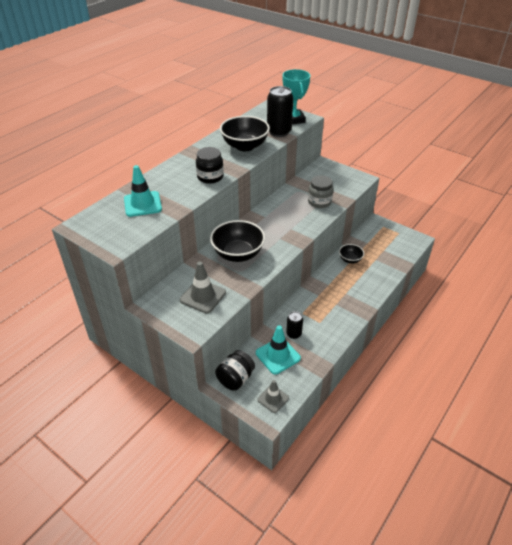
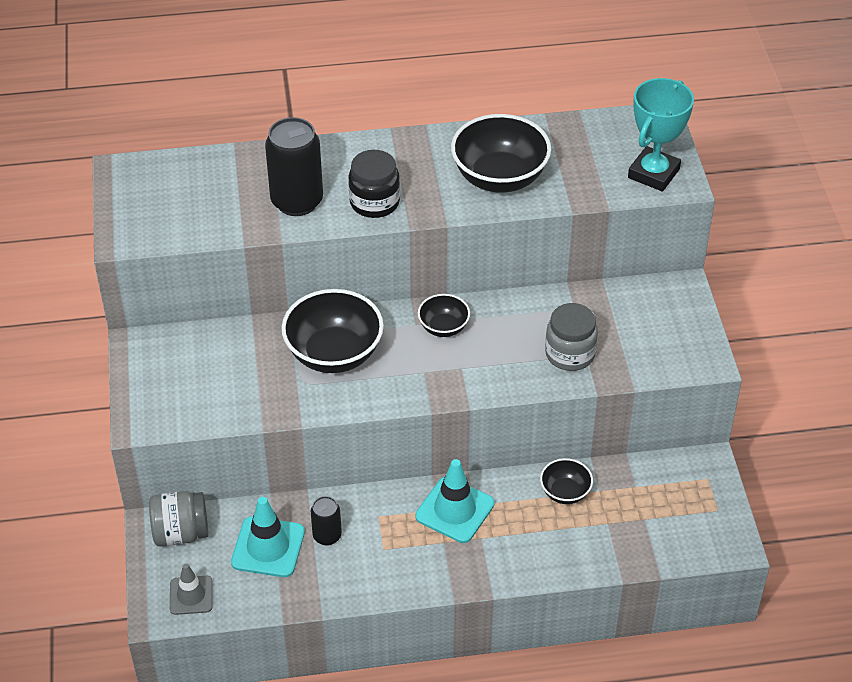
camera: 45 degrees right, 5 degrees up
turquoise traffic cone [124,165,162,217] -> turquoise traffic cone moved to [415,459,494,543]
grey traffic cone [180,262,226,314] -> none
black jar [215,350,255,391] -> grey jar [149,491,208,547]
black can [267,86,293,137] -> black can moved to [265,117,323,216]
none -> black bowl [418,294,470,337]

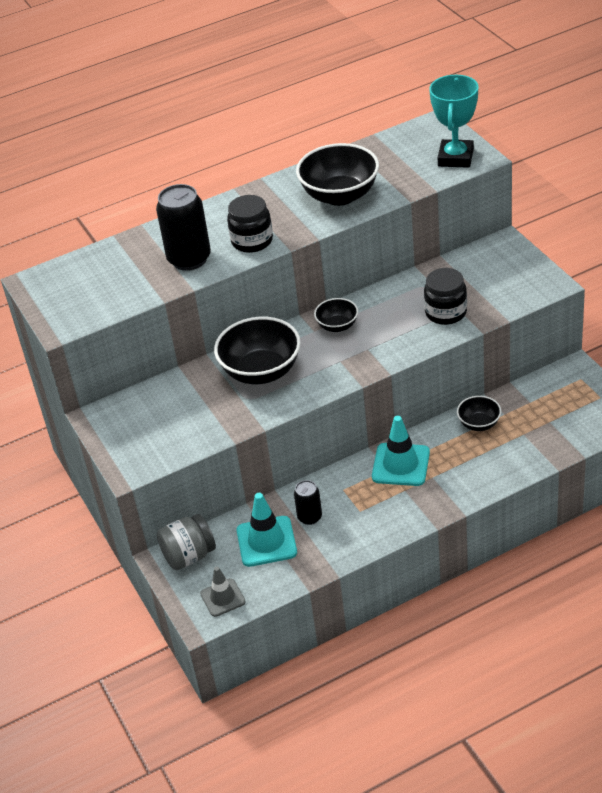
camera: 15 degrees left, 5 degrees down
grey jar [545,303,598,371] -> black jar [424,268,467,325]

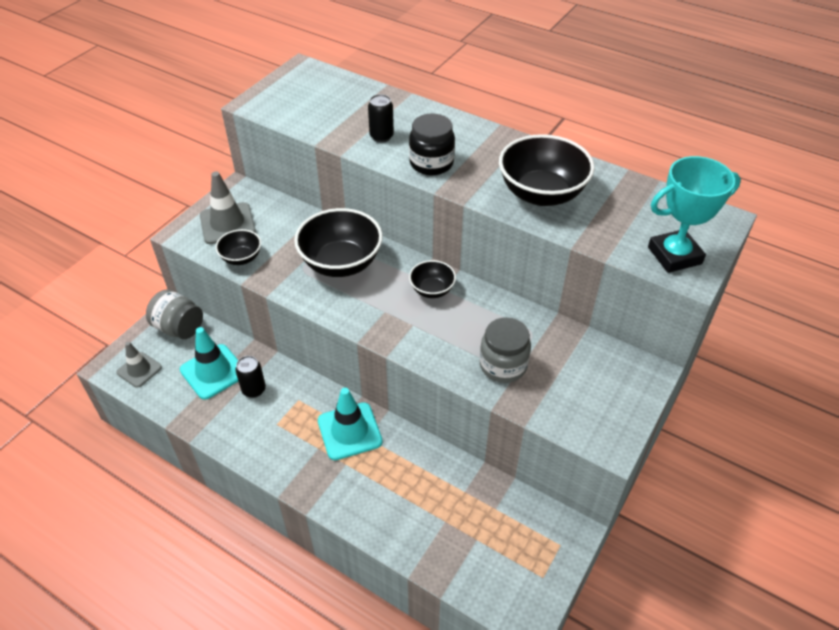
camera: 55 degrees right, 5 degrees up
black can [156,184,211,271] -> black can [368,94,394,142], size x0.54
black jar [424,268,467,325] -> grey jar [479,317,531,383]
black bowl [457,396,501,431] -> black bowl moved to [216,229,261,265]
none -> grey traffic cone [200,172,256,244]

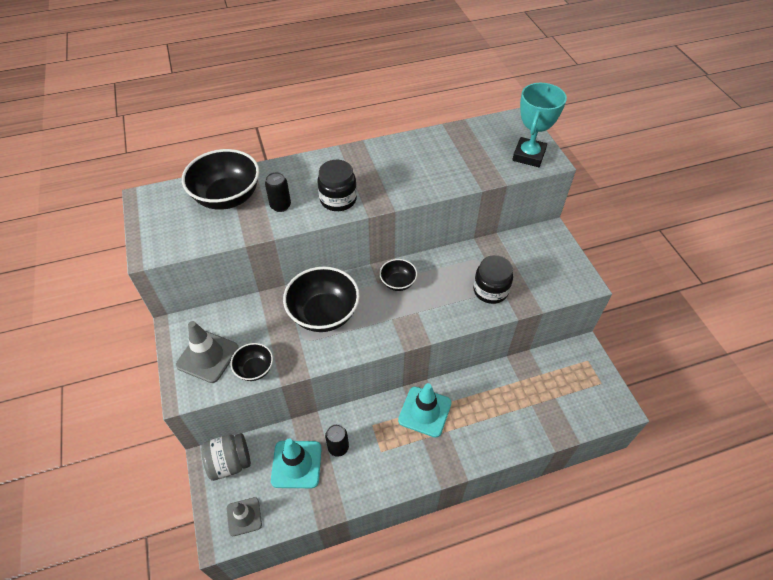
camera: 50 degrees left, 5 degrees up
grey jar [479,317,531,383] -> black jar [473,255,513,304]
black bowl [499,134,595,206] -> black bowl moved to [182,149,259,210]

